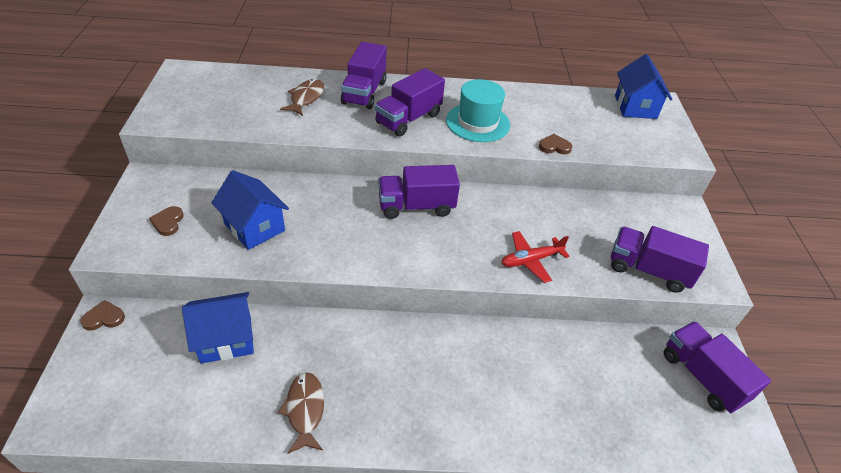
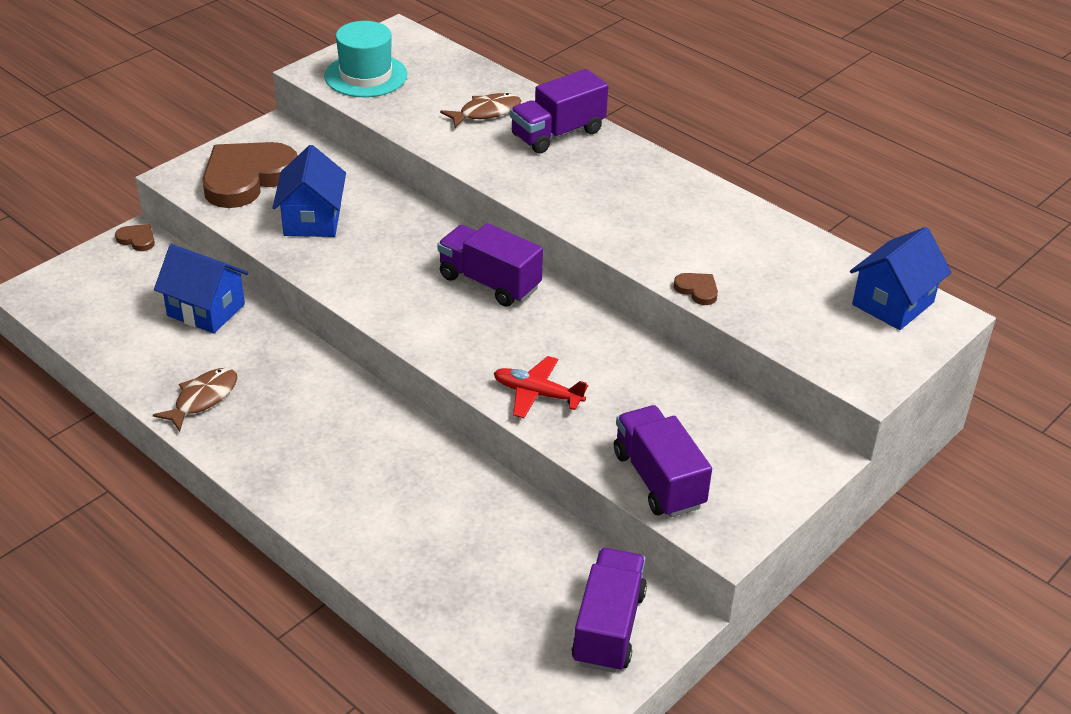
camera: 45 degrees right, 5 degrees down
brown heart [149,206,184,236] -> brown heart [202,142,297,208], size x2.47
purple truck [375,68,445,137] -> none
turquoise hat [446,79,510,142] -> turquoise hat moved to [324,21,407,97]

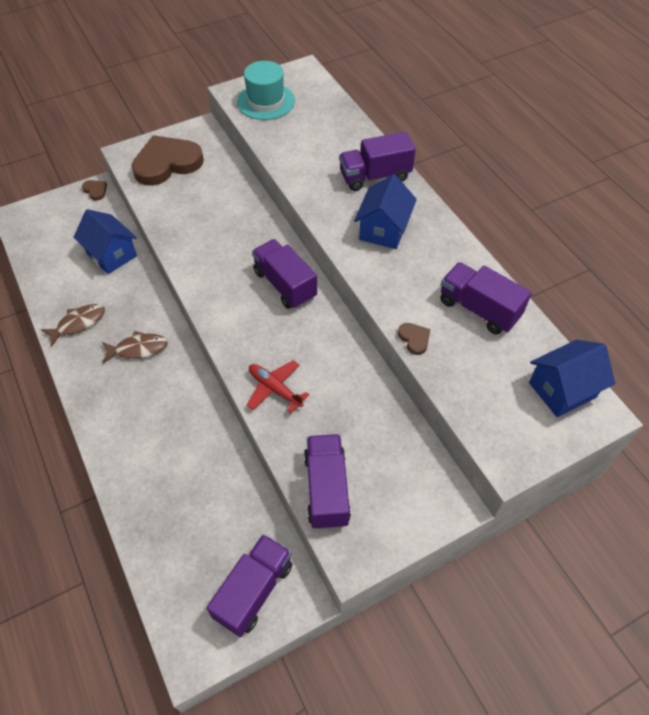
camera: 20 degrees right, 15 degrees up
blue house [272,145,346,237] -> blue house moved to [354,174,417,249]
brown fish [440,93,521,128] -> brown fish moved to [102,331,168,363]
none -> purple truck [440,262,532,335]

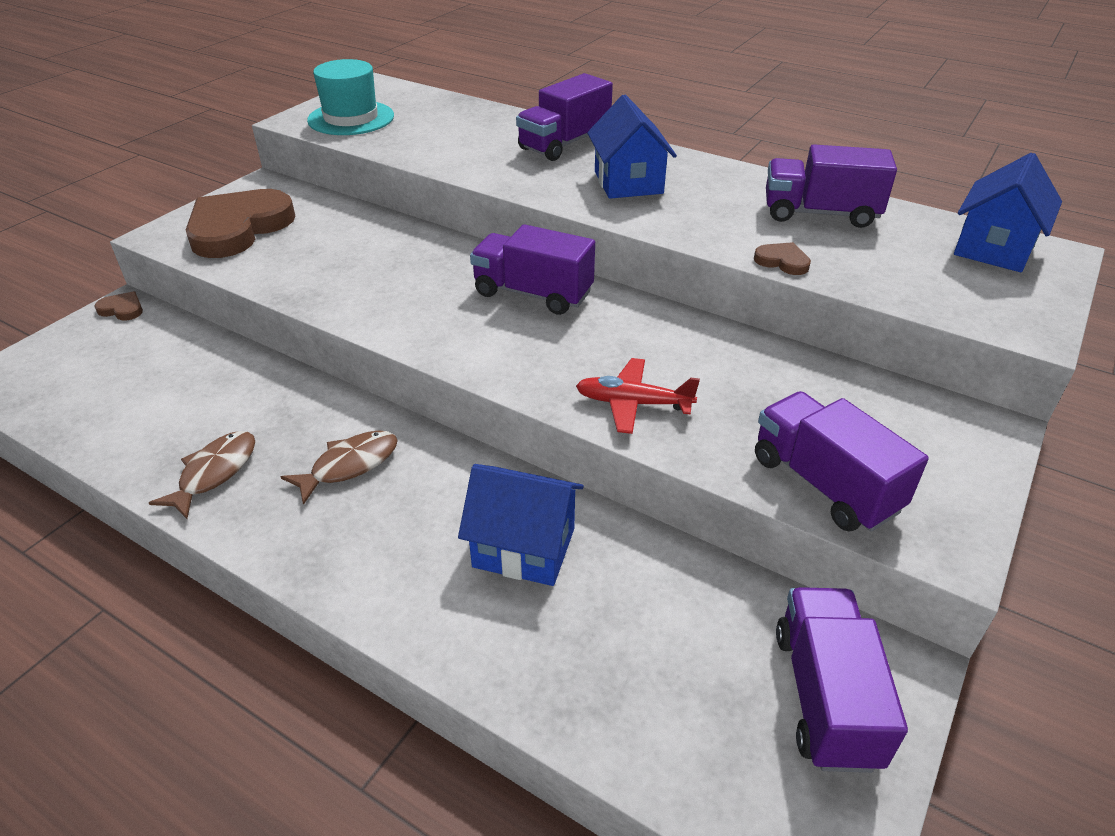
camera: 30 degrees left, 15 degrees down
blue house [73,209,137,274] -> blue house moved to [458,464,584,586]

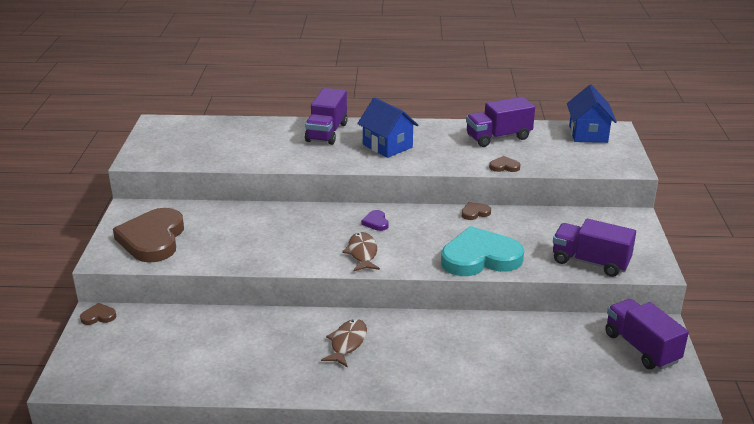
camera: 30 degrees left, 10 degrees down
brown fish [149,431,255,519] -> brown fish moved to [343,232,380,271]
turquoise hat [307,59,394,135] -> none
blue house [458,464,584,586] -> none
purple truck [470,224,595,315] -> purple heart [361,210,389,231]
red plane [576,358,700,434] -> turquoise heart [441,226,524,276]
none -> brown heart [462,202,491,220]

